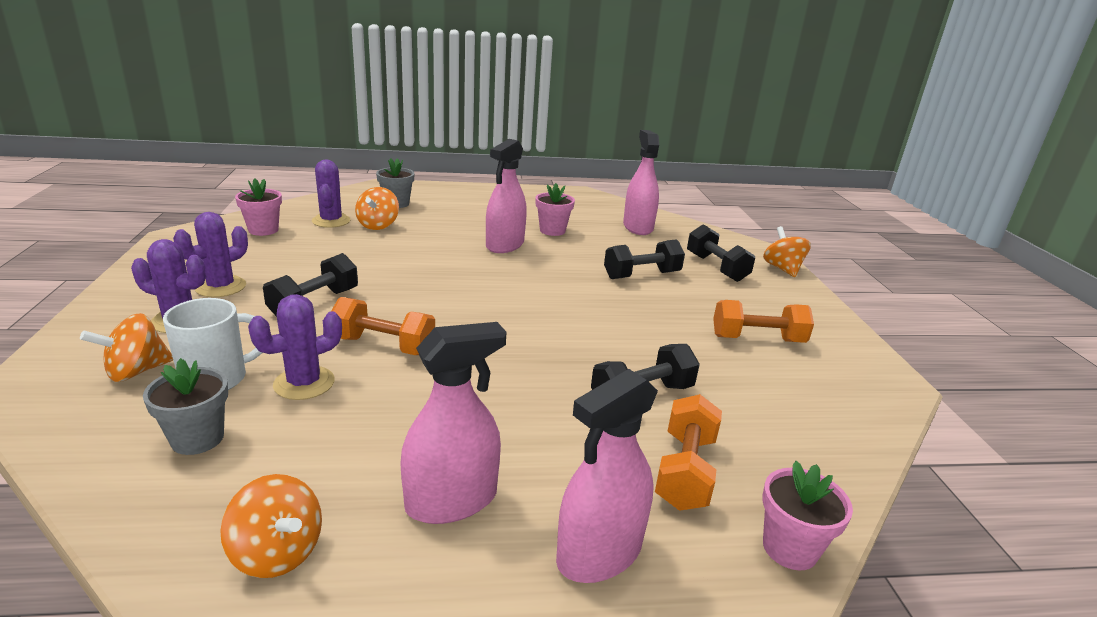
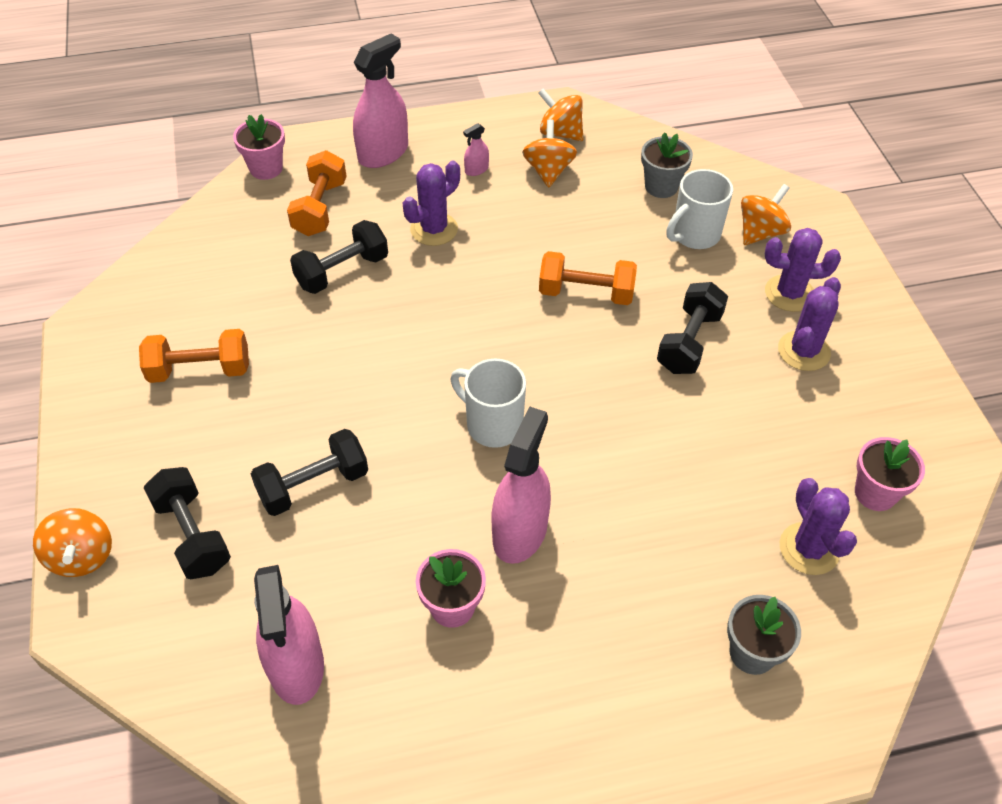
camera: 175 degrees right, 25 degrees up
purple cactus [248,294,342,400] -> purple cactus moved to [403,160,460,246]
orange spinning top [355,187,399,230] -> orange spinning top moved to [522,119,577,187]
pink spray bottle [400,322,506,524] -> pink spray bottle [463,123,489,176], size x0.44
none -> white mug [451,359,526,448]

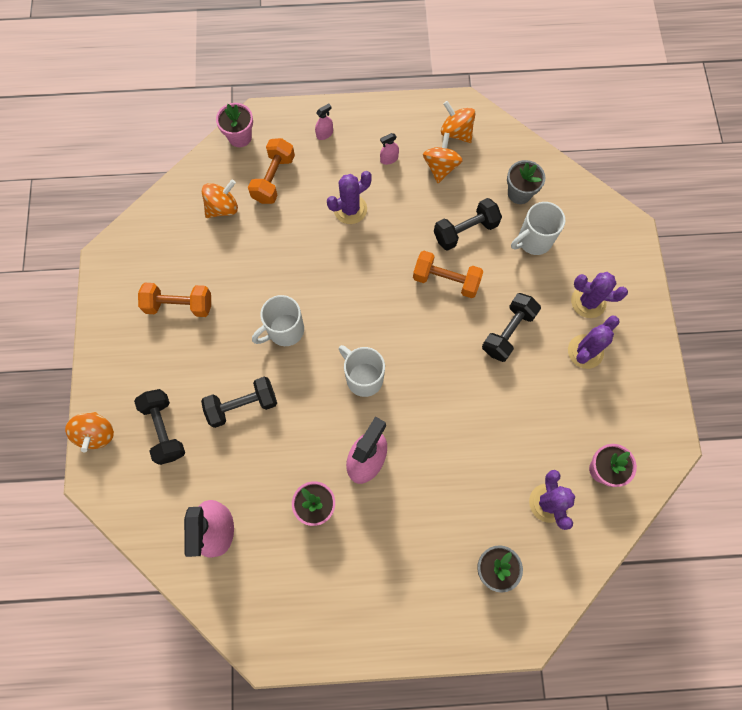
camera: 10 degrees right, 20 degrees up
black dumbbell [290,220,388,294] -> black dumbbell moved to [434,198,502,251]
pink spray bottle [353,34,408,168] -> pink spray bottle [315,103,333,140], size x0.44
orange spinning top [741,184,791,245] -> orange spinning top moved to [201,180,238,218]
none -> white mug [252,295,304,346]

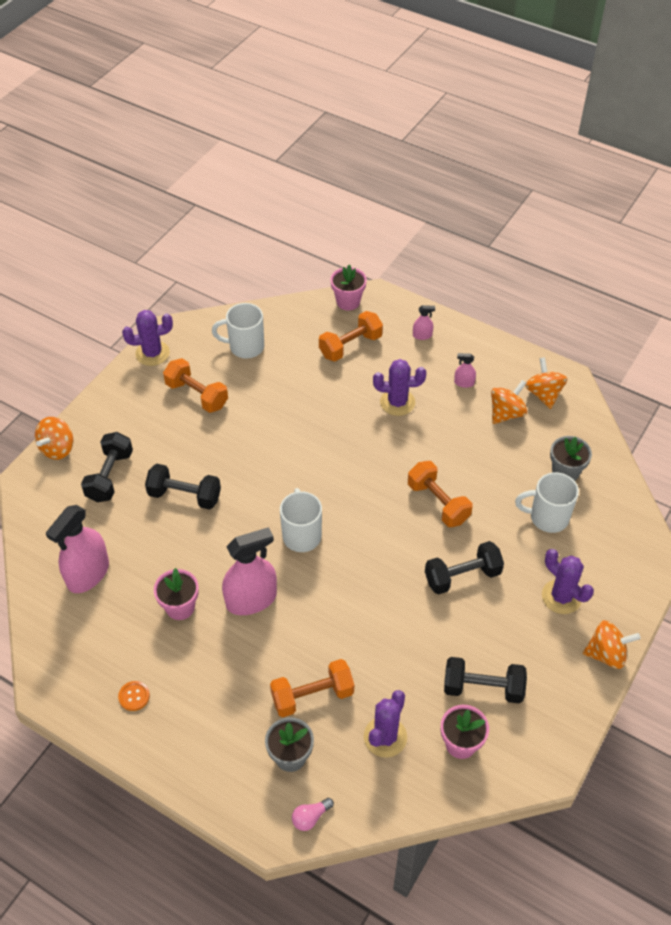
camera: 35 degrees right, 20 degrees down
orange spinning top [201,180,238,218] -> orange spinning top moved to [583,620,641,669]
white mug [252,295,304,346] -> white mug moved to [212,303,264,359]
black dumbbell [434,198,502,251] -> black dumbbell moved to [444,657,527,704]
purple cactus [568,316,620,369] -> purple cactus moved to [122,310,173,366]
none -> orange button [118,681,150,711]
none -> orange dumbbell [270,659,354,717]
none -> pink light bulb [292,798,334,831]

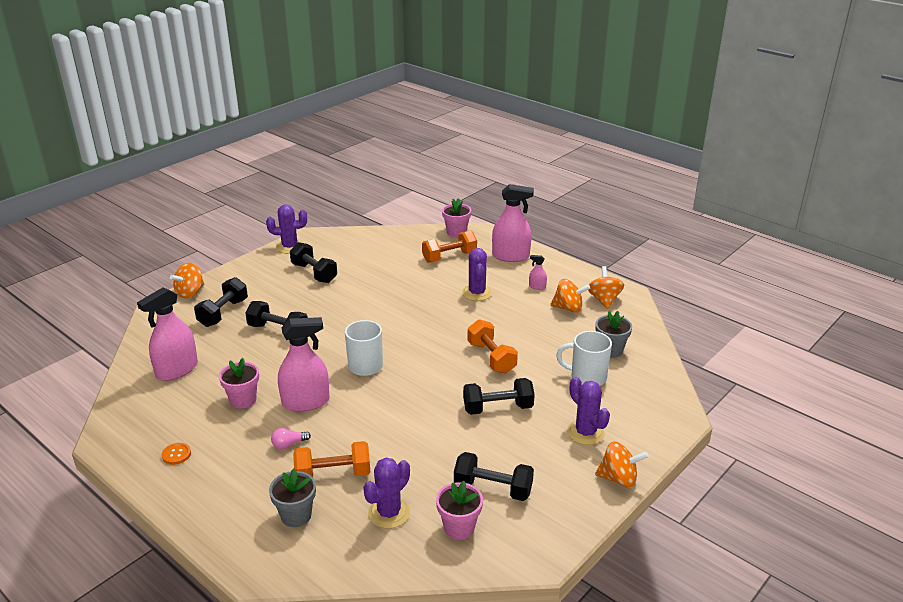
camera: 10 degrees right, 20 degrees down
orange dumbbell [163,358,228,413] -> black dumbbell [290,242,337,283]
white mug [212,303,264,359] -> none
pink light bulb [292,798,334,831] -> pink light bulb moved to [271,428,311,450]
purple cactus [373,359,426,416] -> purple cactus turned 75 degrees clockwise [462,248,492,301]
pink spray bottle [413,305,435,340] -> pink spray bottle [492,184,534,262], size x2.27
orange spinning top [491,380,527,424] -> orange spinning top turned 45 degrees clockwise [550,279,590,313]

